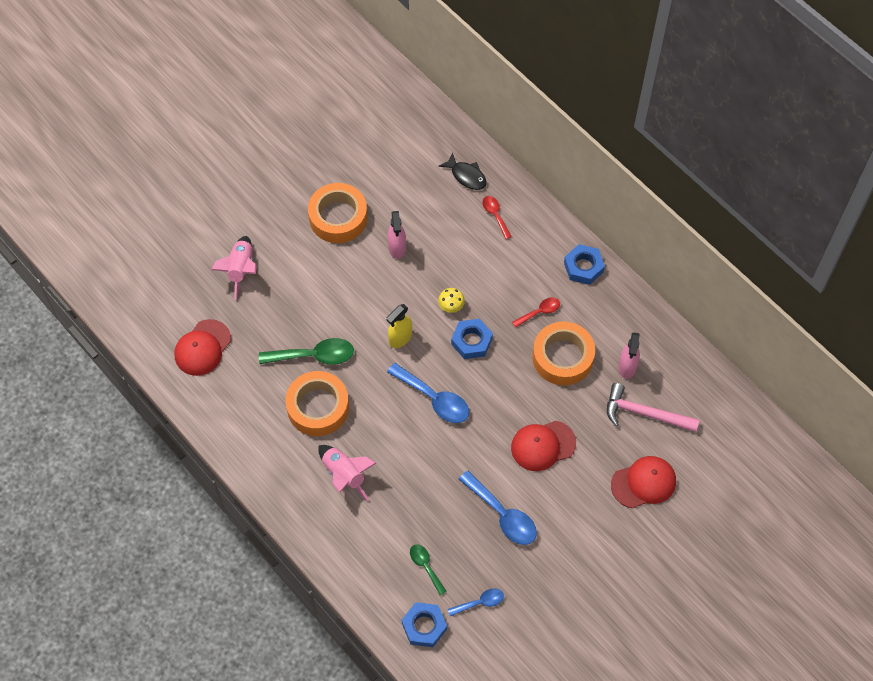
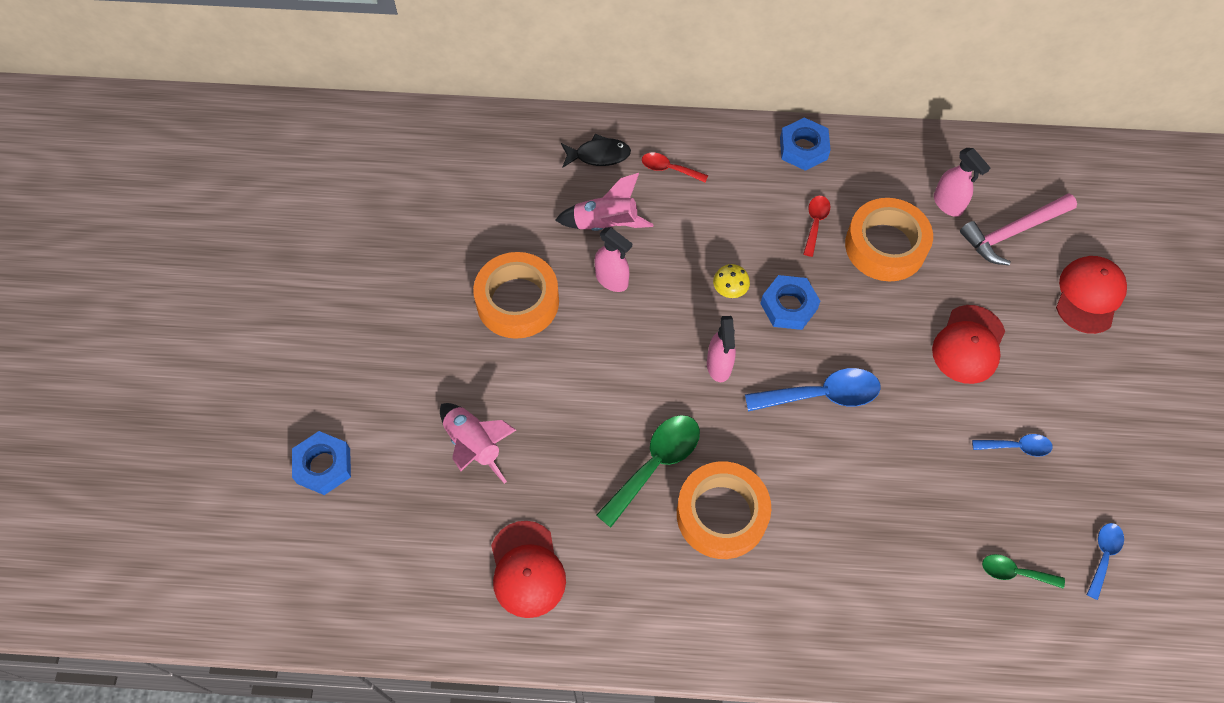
camera: 45 degrees left, 0 degrees up
pink rocket [318,445,376,501] -> pink rocket moved to [555,173,653,231]
yellow spray bottle [386,304,412,348] -> pink spray bottle [707,316,736,382]
blue nut [402,602,447,647] -> blue nut moved to [292,431,351,495]
blue spoon [459,471,537,545] -> blue spoon [972,434,1053,457], size x0.57

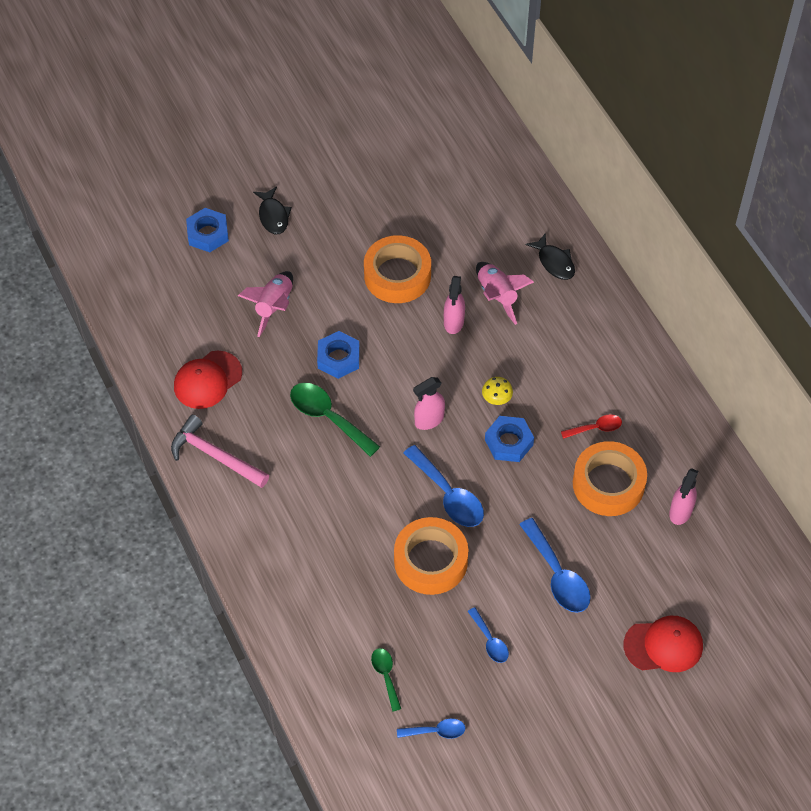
camera: 60 degrees right, 5 degrees down
green spoon [596,415,700,528] -> green spoon turned 150 degrees counterclockwise [290,383,380,457]
red spoon [642,153,708,183] -> none
orange tape [677,461,771,559] -> orange tape moved to [394,517,468,595]
blue nut [780,118,831,171] -> blue nut moved to [317,331,360,379]
red cap [932,305,1005,384] -> blue spoon [519,518,590,613]
pink hammer [960,193,1077,265] -> pink hammer moved to [171,415,269,488]
none -> black fish [253,186,292,234]

